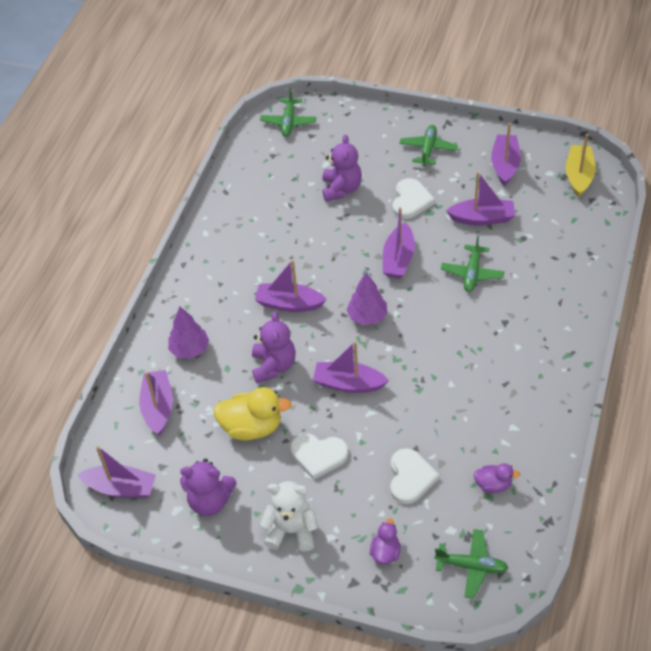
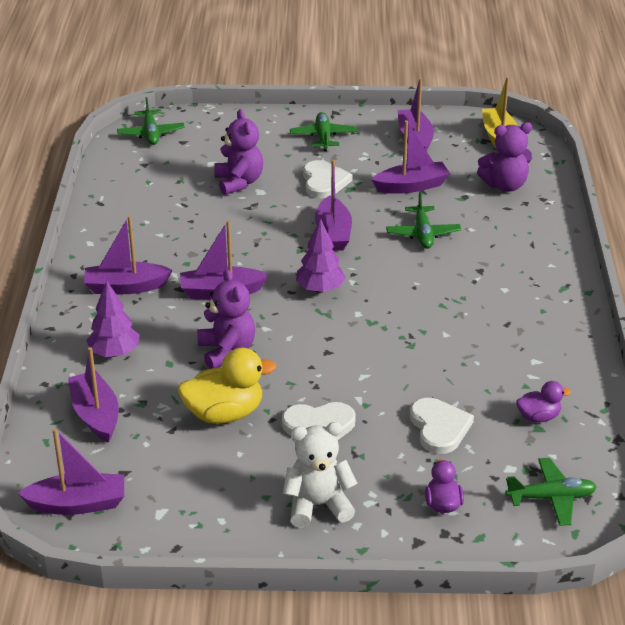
camera: 20 degrees left, 15 degrees down
purple teddy bear [180,459,236,516] -> purple teddy bear moved to [477,122,532,192]
purple boat [313,341,389,393] -> purple boat moved to [84,216,173,294]

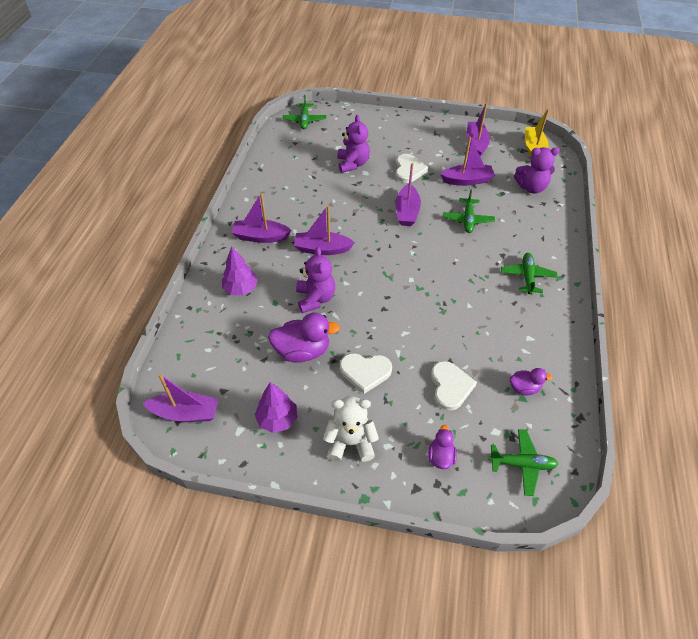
camera: 10 degrees right, 15 degrees up
purple boat [68,347,119,443] -> none
yellow duck [178,348,277,424] -> purple duck [268,313,340,363]
green plane [290,112,357,151] -> green plane moved to [501,253,558,295]
purple tree [296,219,346,293] -> purple tree moved to [255,382,297,433]

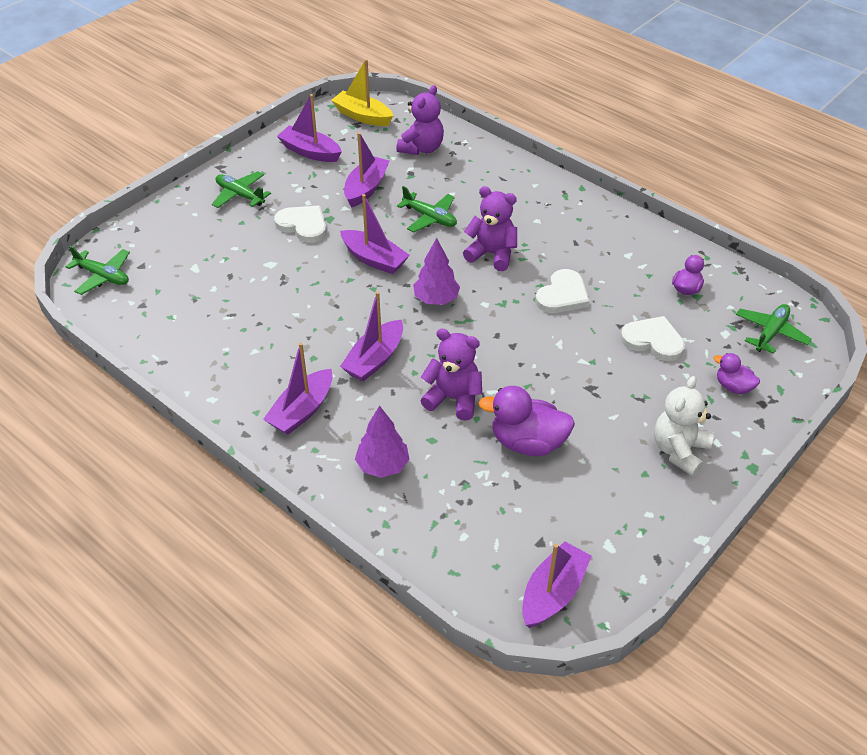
camera: 60 degrees left, 5 degrees down
purple tree [255,382,297,433] -> purple tree moved to [413,238,460,305]
purple duck [268,313,340,363] -> purple duck turned 105 degrees counterclockwise [478,386,575,456]
purple teddy bear [337,115,370,173] -> purple teddy bear moved to [463,186,517,271]
white heart [340,353,392,394] -> white heart moved to [535,269,590,313]
green plane [501,253,558,295] -> green plane moved to [212,171,271,208]

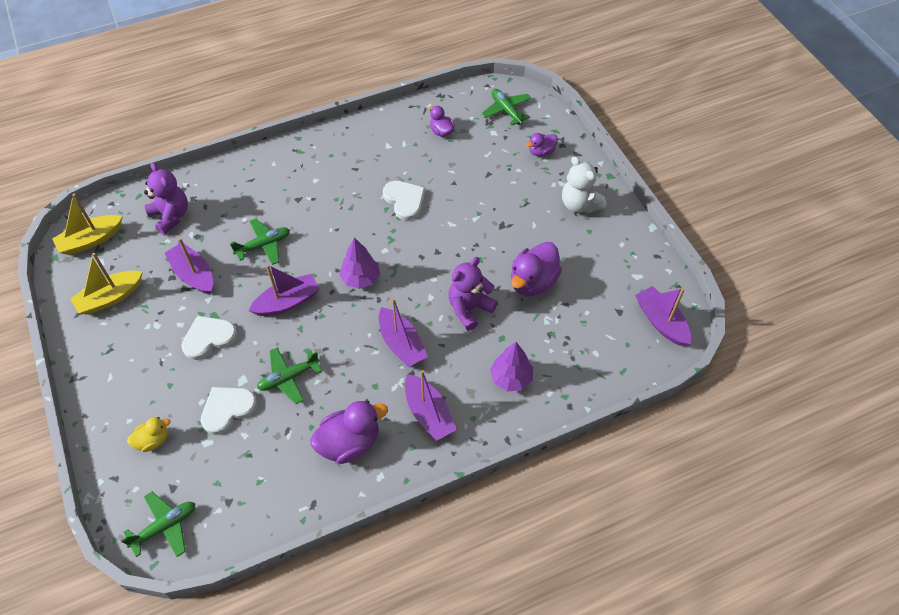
camera: 65 degrees left, 10 degrees up
green plane [212,171,271,208] -> green plane moved to [257,347,322,404]
purple boat [277,94,342,162] -> yellow boat [70,253,142,315]
purple teddy bear [463,186,517,271] -> none
white heart [620,316,685,361] -> white heart moved to [201,387,257,435]
none -> yellow duck [127,417,170,452]
none -> purple duck [310,400,388,464]

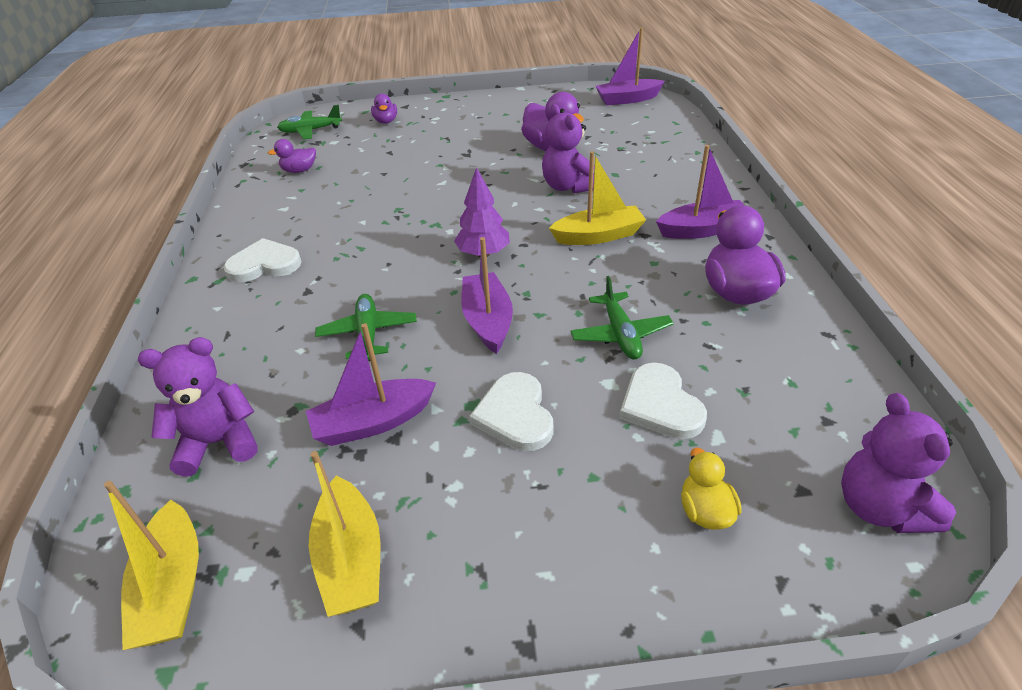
camera: 70 degrees left, 15 degrees down
green plane [121,492,196,557] -> purple teddy bear [841,393,956,533]
purple boat [379,298,428,367] -> yellow boat [549,151,646,245]
white heart [383,181,426,220] -> white heart moved to [224,238,302,282]
purple tree [490,342,533,391] -> none
white teddy bear [562,156,606,213] -> none

